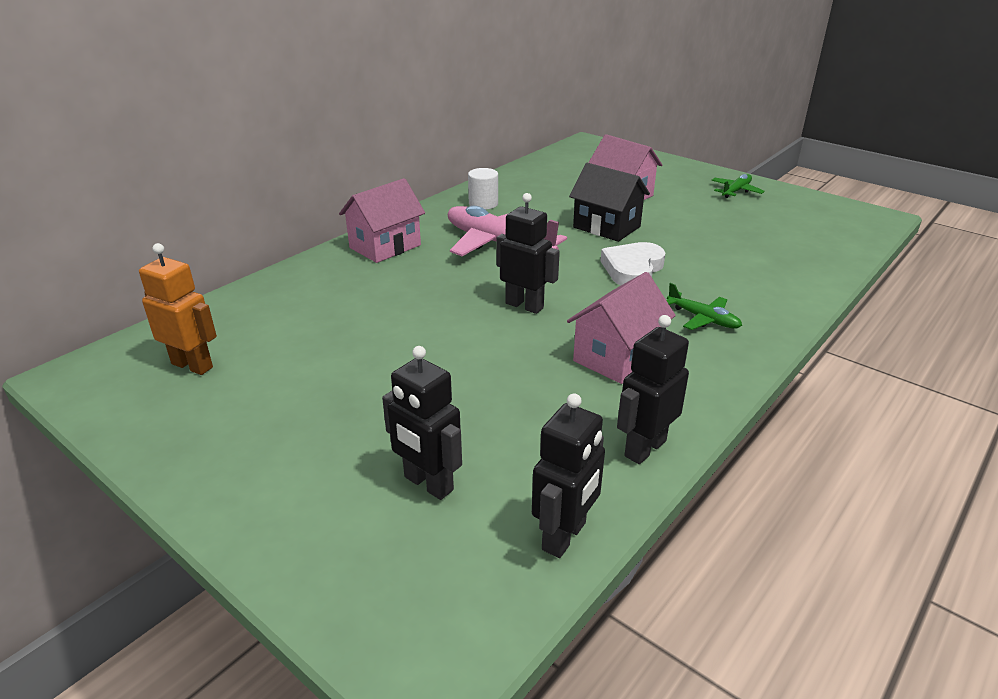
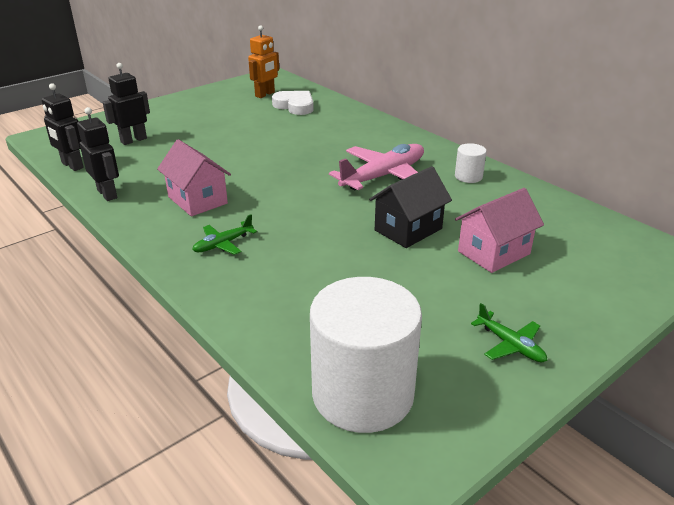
camera: 100 degrees right, 0 degrees up
pink house [339,178,425,263] -> none
black robot [496,193,560,314] -> none
white heart [601,242,666,285] -> white heart moved to [272,91,314,115]
none -> white cylinder [310,277,422,433]

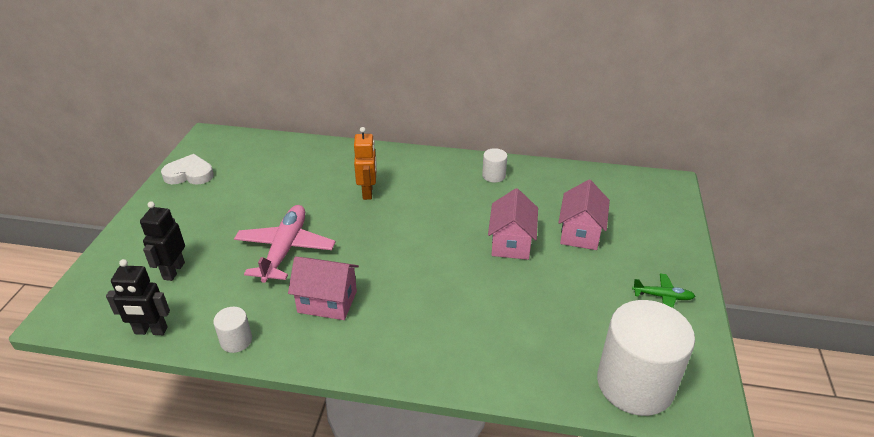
camera: 40 degrees left, 5 degrees up
black robot [77,107,119,201] -> white cylinder [213,307,252,353]
green plane [192,215,257,255] -> none
orange robot [248,25,279,98] -> orange robot moved to [354,127,377,200]
white heart [272,91,314,115] -> white heart moved to [161,154,214,185]
pink plane [329,144,424,190] -> pink plane moved to [234,205,335,283]
black house [369,166,452,248] -> pink house [488,188,538,260]

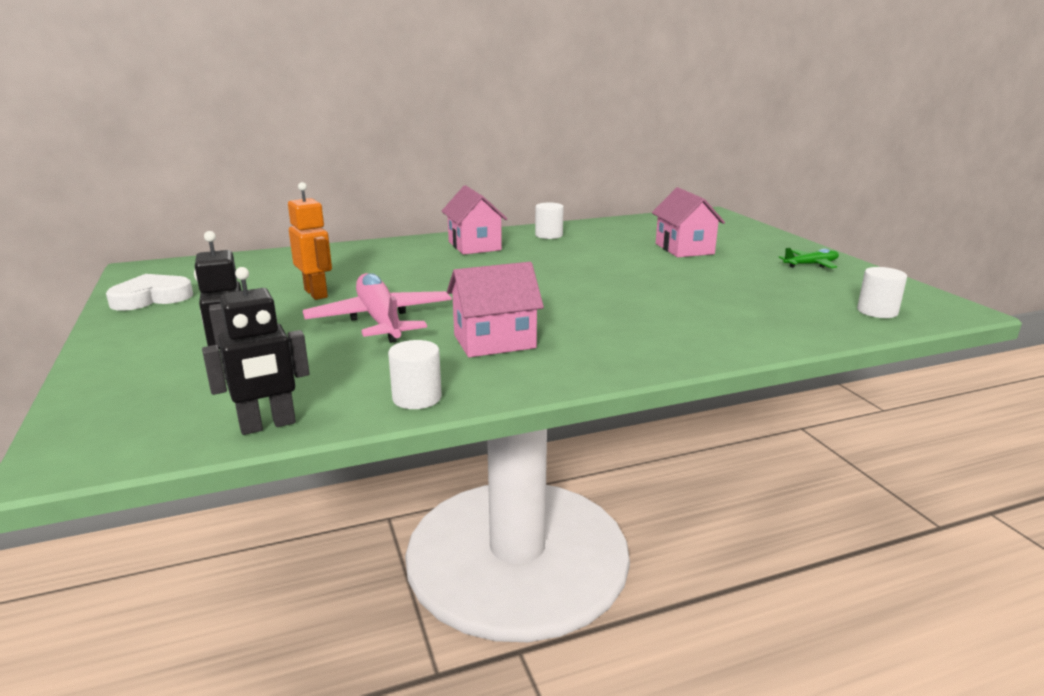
camera: 30 degrees left, 15 degrees down
orange robot [354,127,377,200] -> orange robot moved to [288,182,332,300]
pink house [488,188,538,260] -> pink house moved to [442,185,507,255]
white cylinder [597,300,695,416] -> white cylinder [857,267,907,318], size x0.44

